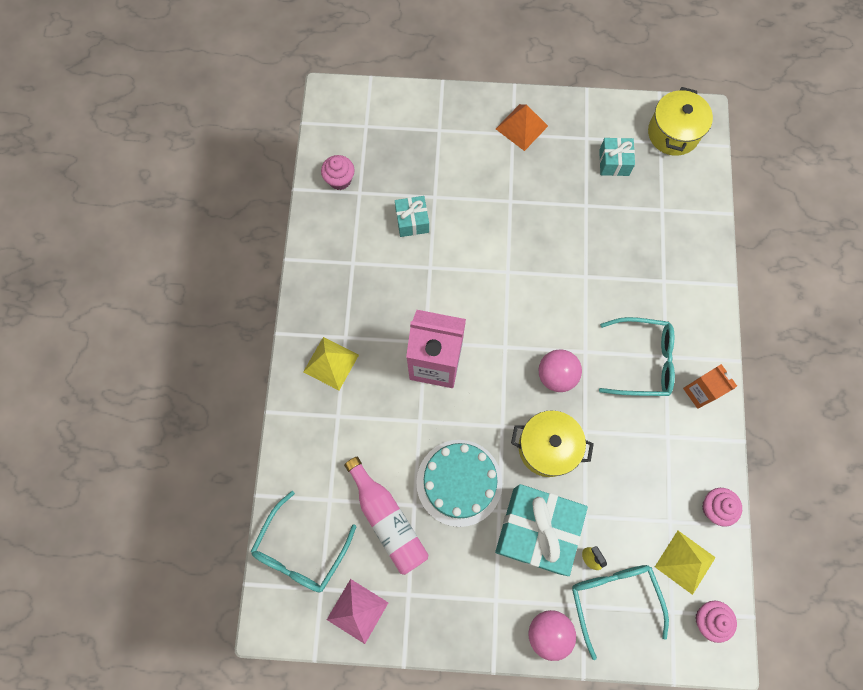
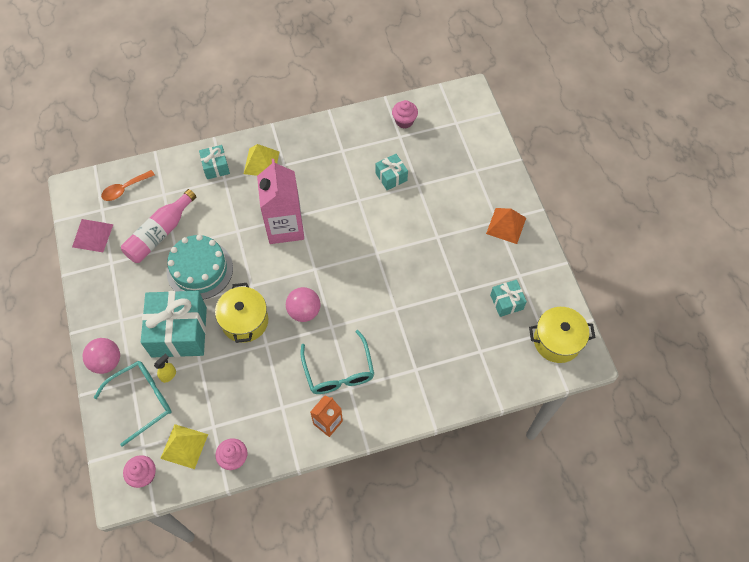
camera: 70 degrees right, 10 degrees down
turquoise glasses [250,491,356,592] -> orange spoon [101,170,155,201]
none -> turquoise gift [199,145,230,179]

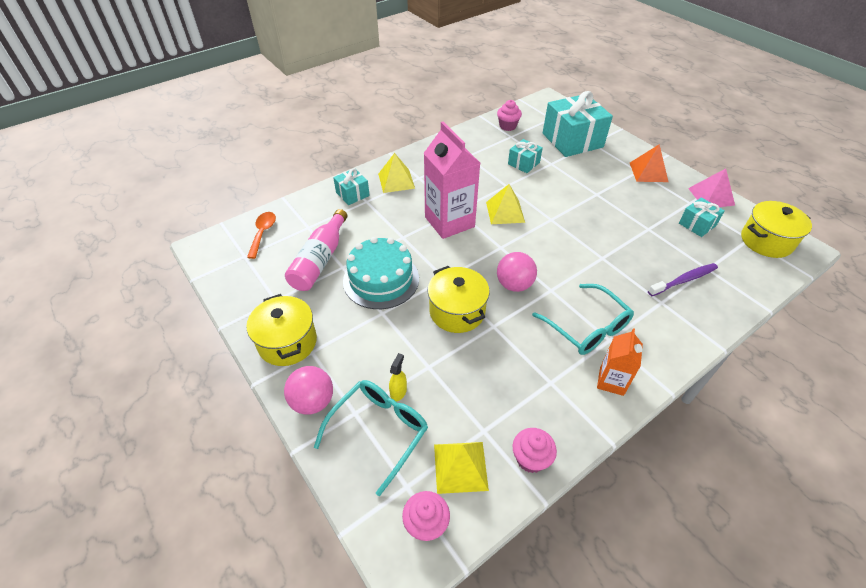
camera: 20 degrees left, 15 degrees down
pink pyramid [72,219,114,252] -> pink pyramid moved to [688,169,735,207]
orange spoon [101,170,155,201] -> orange spoon turned 150 degrees clockwise [247,212,276,259]
turquoise gift [141,291,207,357] -> turquoise gift moved to [543,91,613,157]
none -> yellow pot [246,294,317,366]
none -> yellow pyramid [486,184,525,224]
none -> purple toothbrush [648,263,718,296]

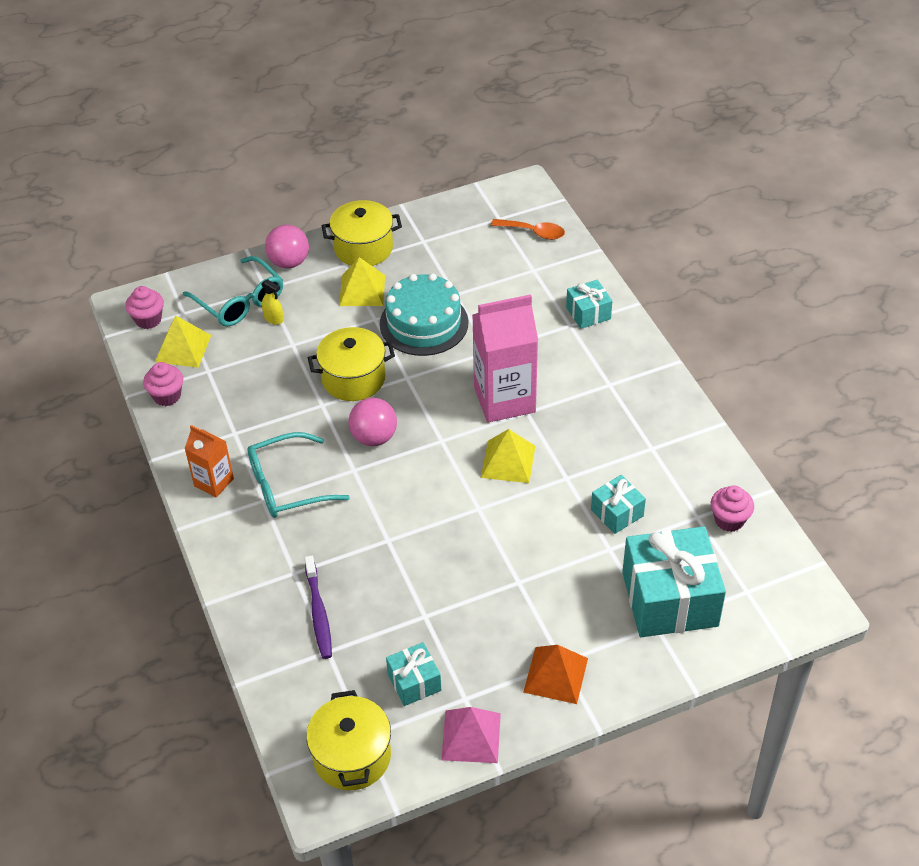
camera: 105 degrees right, 0 degrees up
pink bottle [285,209,347,291] -> none
yellow pyramid [378,153,415,193] -> yellow pyramid moved to [339,257,385,306]

